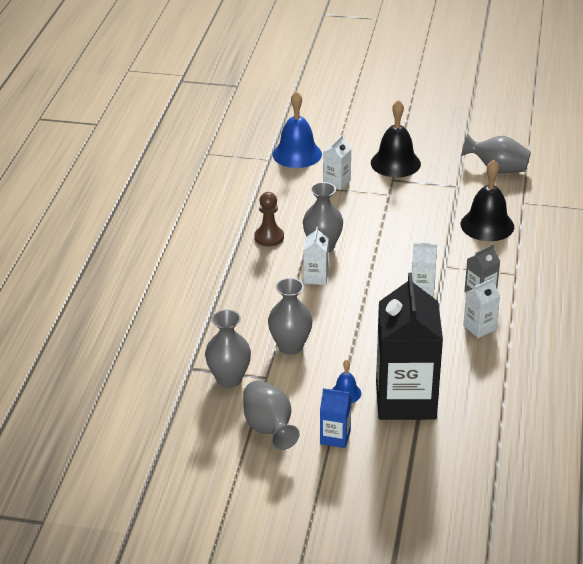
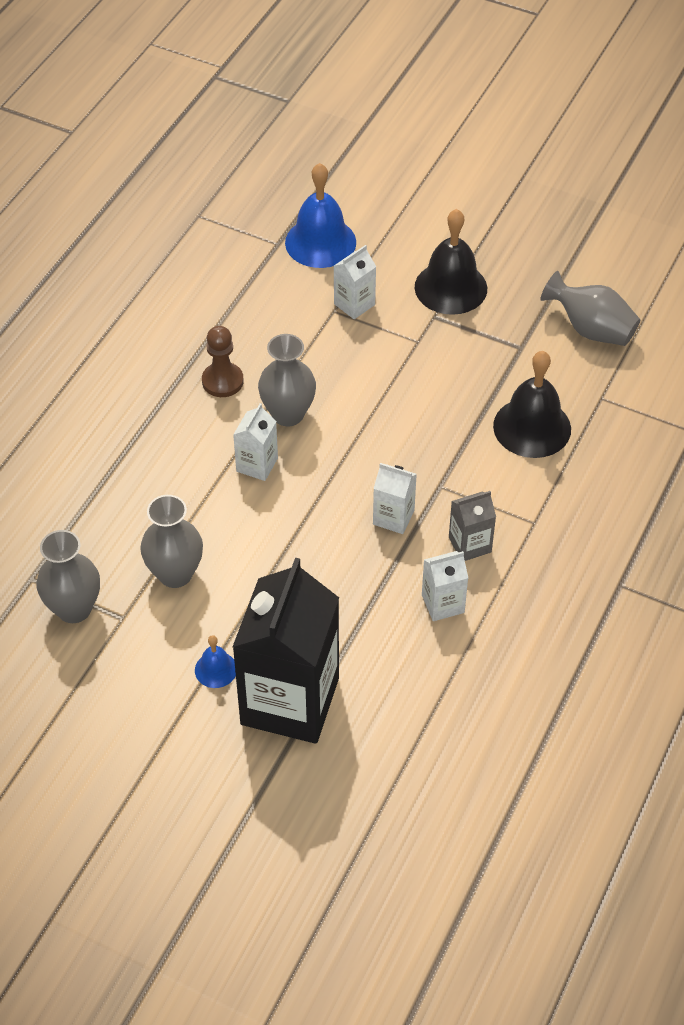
camera: 15 degrees right, 15 degrees up
grey vase [243,380,299,450] -> none
blue carton [320,388,351,448] -> none

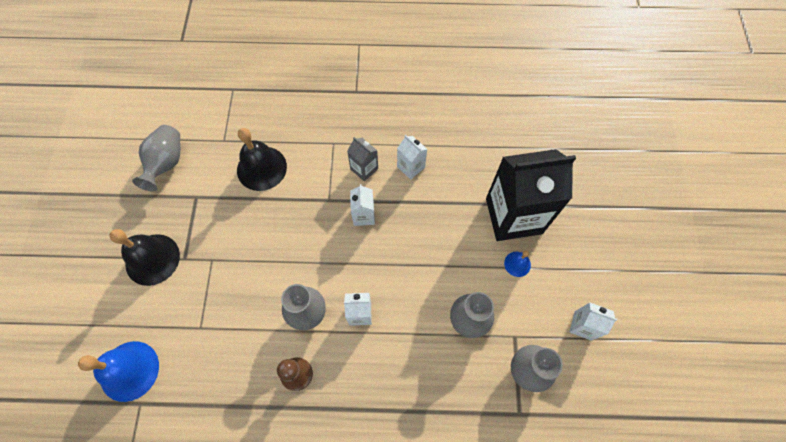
camera: 115 degrees left, 15 degrees up
white carton [334,245,376,319] -> white carton moved to [569,302,617,341]

